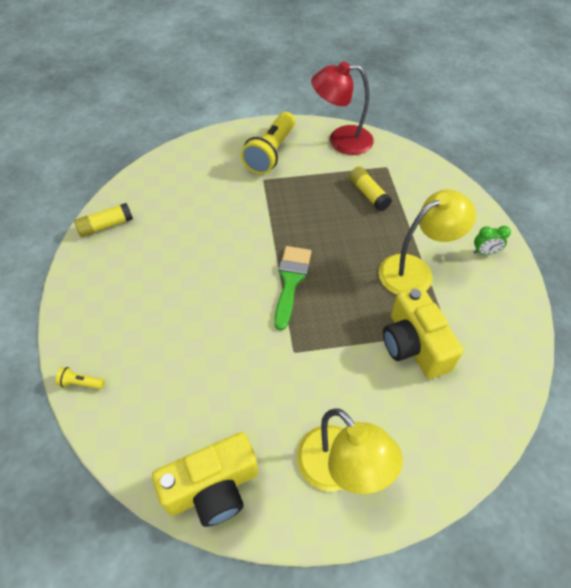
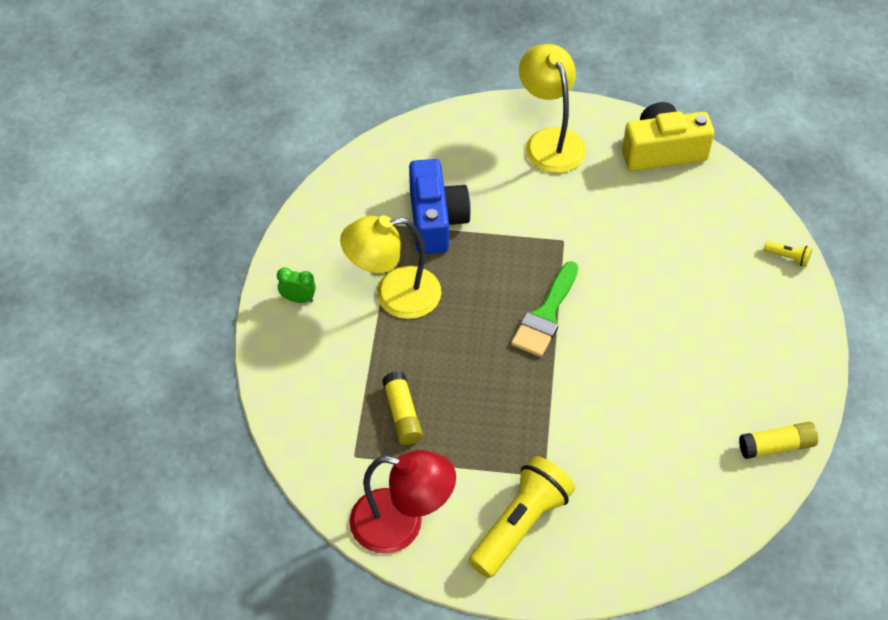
camera: 165 degrees left, 0 degrees up
yellow camera [383,286,463,379] -> blue camera [409,159,471,254]

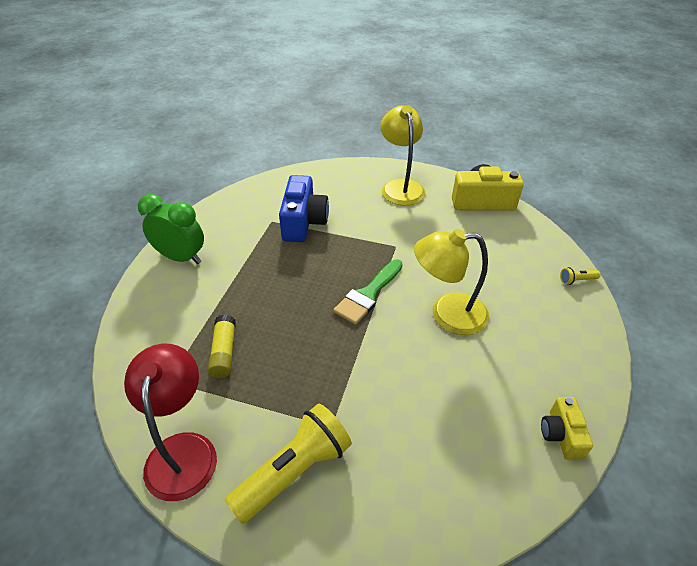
camera: 10 degrees right, 10 degrees down
green clock [277,267,316,303] -> green clock [138,194,204,264], size x1.99
yellow lamp [340,215,441,319] -> yellow lamp moved to [414,229,489,335]
red lamp [349,450,456,554] -> red lamp turned 120 degrees counterclockwise [124,344,217,501]
yellow glue stick [739,422,818,459] -> yellow camera [541,397,593,460]
yellow flashlight [764,241,812,267] -> yellow flashlight turned 135 degrees clockwise [560,267,601,285]

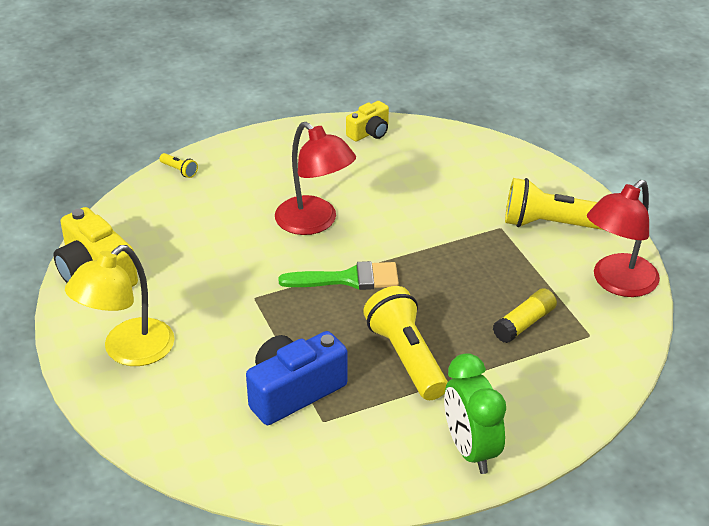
camera: 130 degrees left, 5 degrees down
yellow lamp [414,229,489,335] -> red lamp [275,122,356,235]
none -> yellow flashlight [363,286,448,400]

